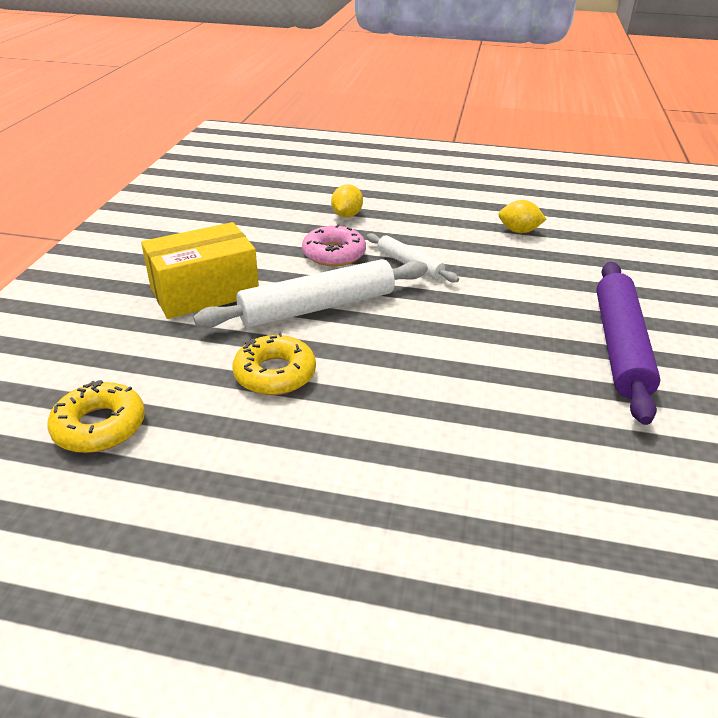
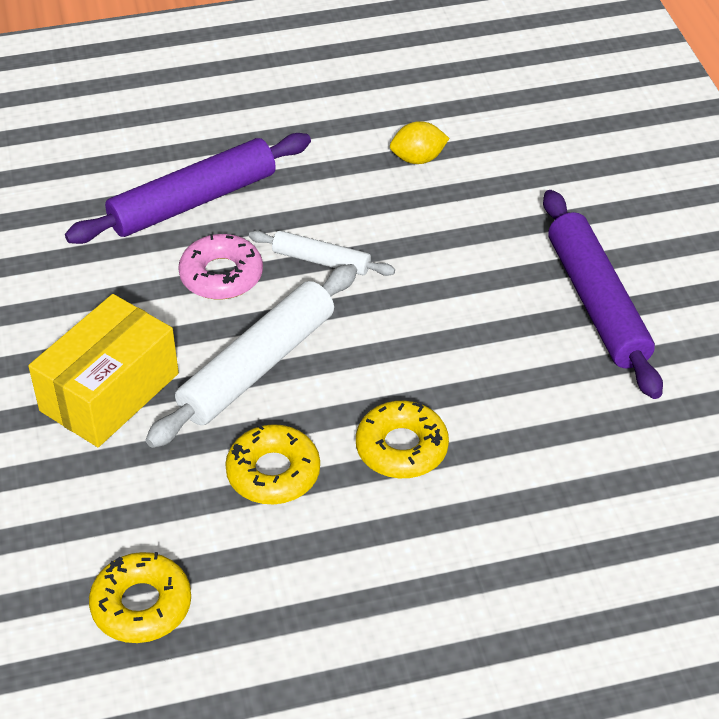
camera: 25 degrees left, 10 degrees up
yellow lemon [331,184,363,218] -> purple rolling pin [65,133,311,244]
none -> yellow donut [356,401,449,478]

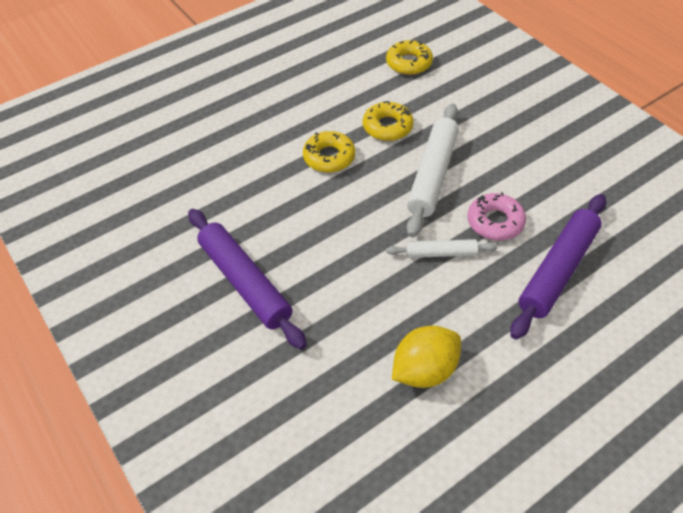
camera: 160 degrees right, 5 degrees up
yellow box [28,294,179,447] -> none
yellow lemon [390,121,450,164] -> yellow lemon [392,325,461,388], size x1.58

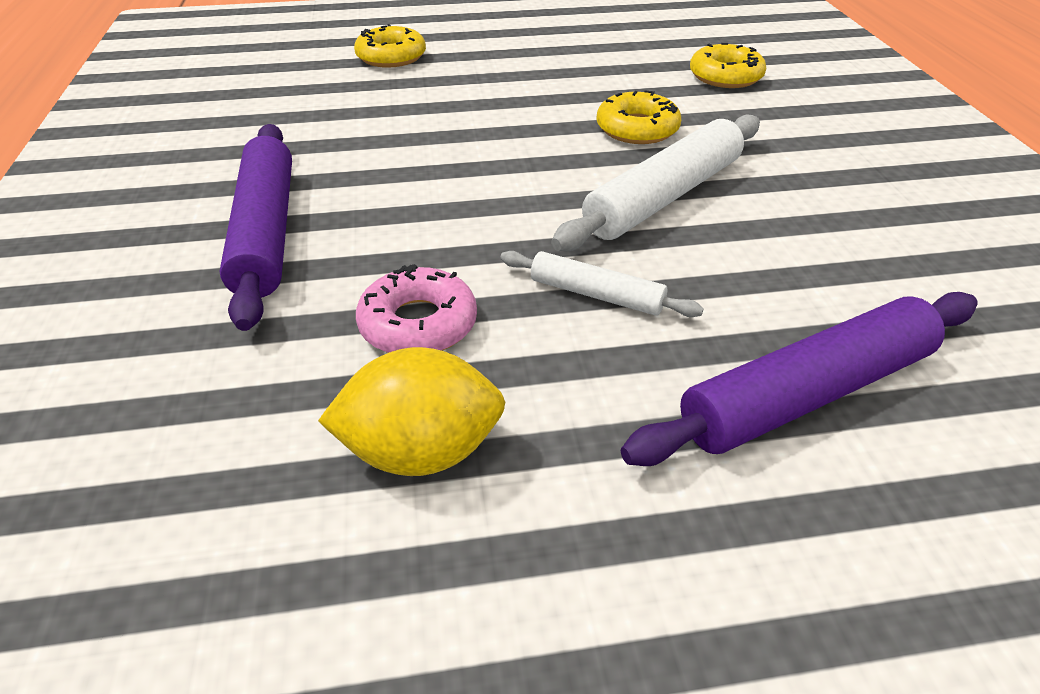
camera: 25 degrees right, 10 degrees down
yellow donut [303,131,355,173] -> yellow donut moved to [354,24,426,68]
pink donut [467,192,526,241] -> pink donut moved to [356,264,477,353]

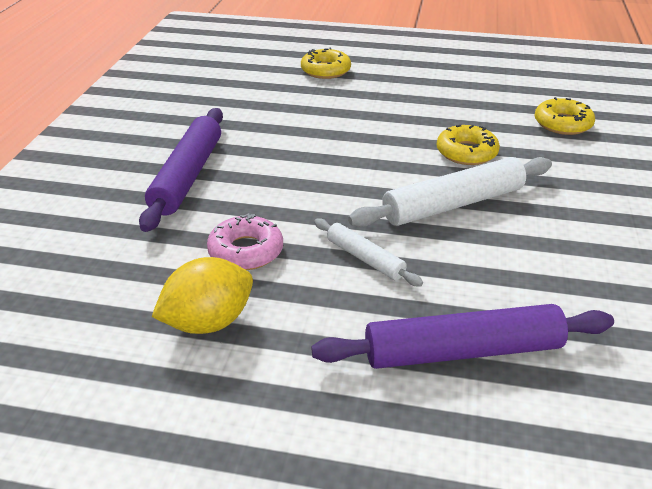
camera: 20 degrees right, 5 degrees down
yellow lemon [318,347,505,476] -> yellow lemon turned 45 degrees counterclockwise [152,257,253,334]

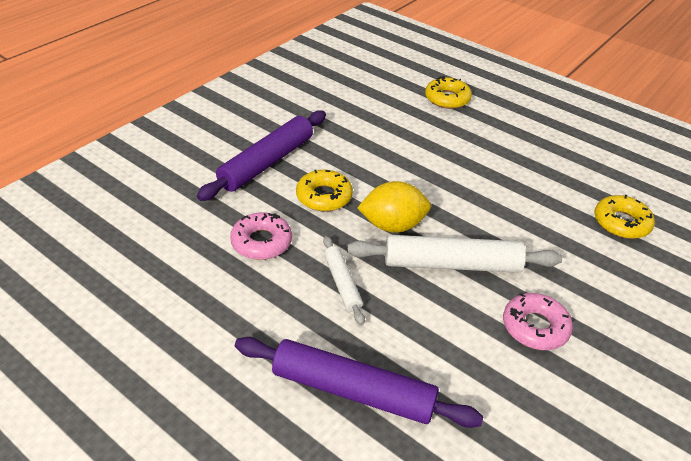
camera: 25 degrees right, 5 degrees up
yellow lemon [152,257,253,334] -> yellow lemon moved to [357,181,431,233]
yellow donut [437,125,500,165] -> yellow donut moved to [296,170,353,212]
none -> pink donut [503,293,573,350]

